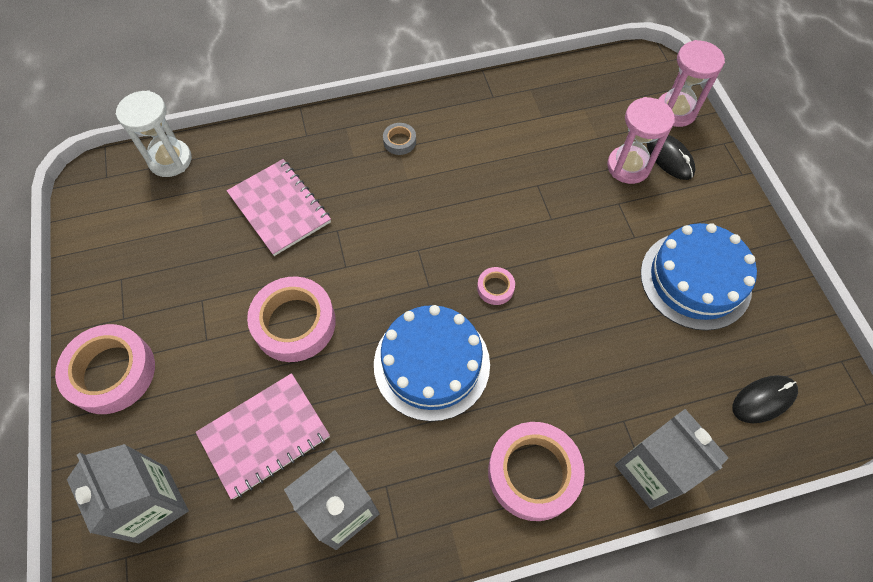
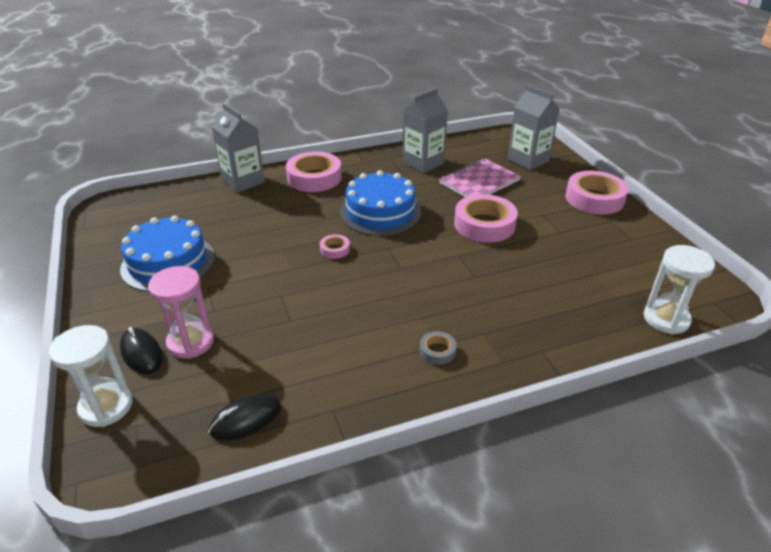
camera: 175 degrees right, 25 degrees down
pink notebook [227,159,331,256] -> none
pink hourglass [658,40,725,127] -> white hourglass [49,325,133,427]
black mouse [733,375,798,423] -> black mouse moved to [209,394,282,440]

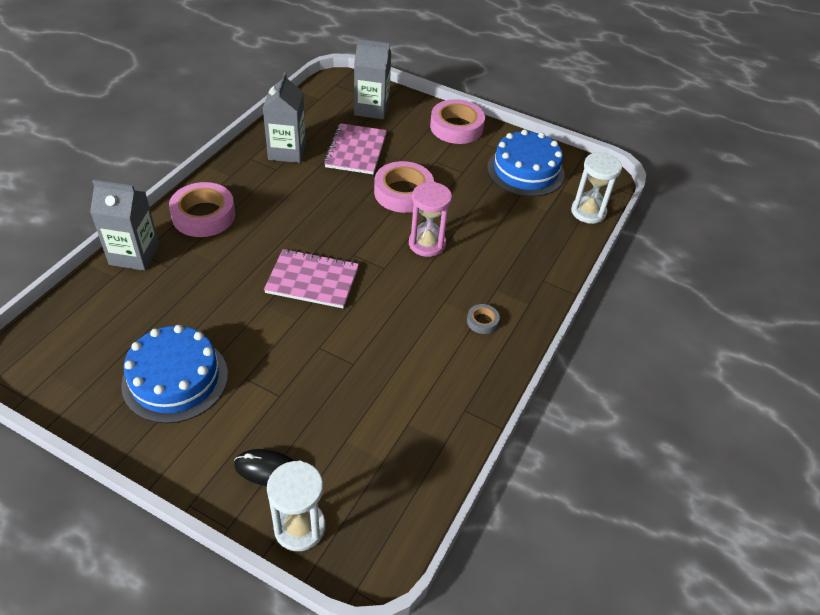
camera: 45 degrees left, 10 degrees up
pink hourglass [148,266,214,359] -> pink hourglass moved to [409,182,452,257]
black mouse [209,394,282,440] -> none
pink tape [320,234,350,259] -> pink notebook [264,249,359,308]
blue cake [340,170,421,236] -> blue cake moved to [487,129,565,197]

